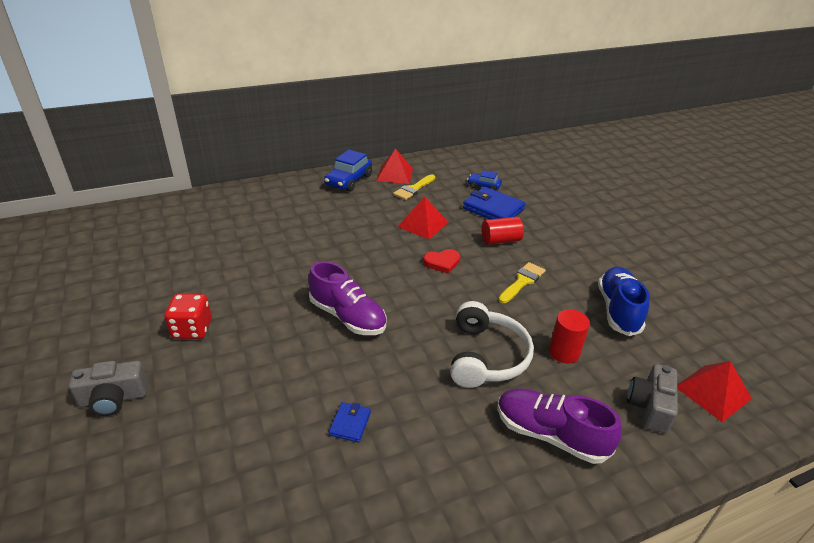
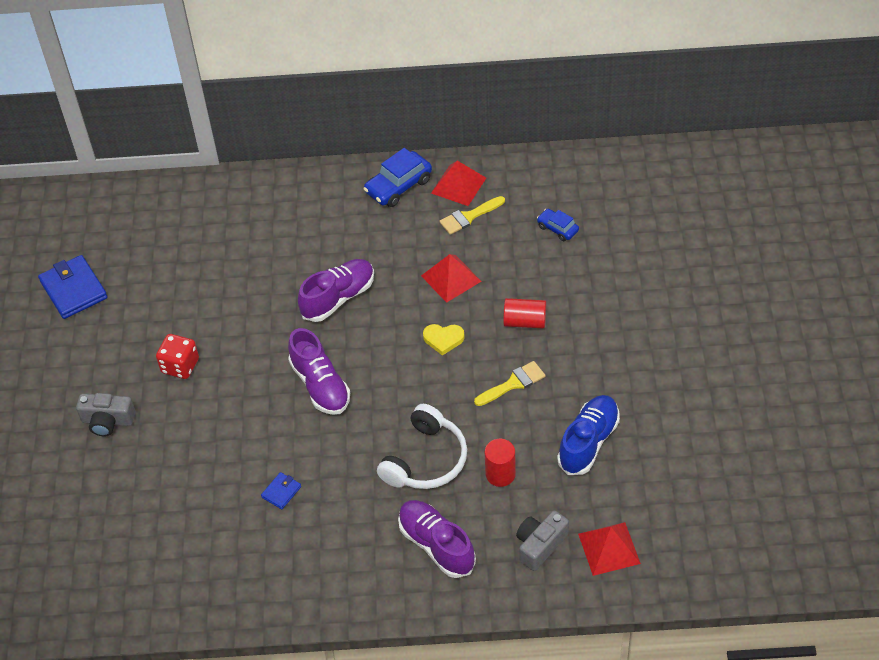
camera: 25 degrees right, 15 degrees up
red heart [423,249,460,274] -> yellow heart [423,324,465,356]
blue wallet [463,187,526,220] -> blue wallet moved to [38,255,107,319]
none -> purple shoe [298,259,374,322]

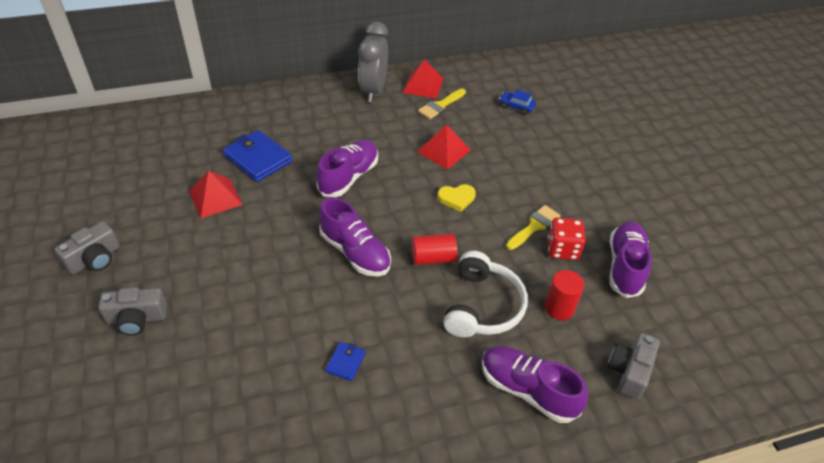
camera: 20 degrees left, 5 degrees down
blue wallet [38,255,107,319] -> blue wallet moved to [223,130,293,182]
red dice [156,334,199,379] -> red dice moved to [548,217,586,260]
blue car [363,148,432,207] -> grey clock [358,21,388,102]
red cylinder [503,298,546,328] -> red cylinder moved to [412,233,457,265]
blue shoe [557,395,620,475] -> purple shoe [609,222,652,298]
red pyramid [578,522,641,576] -> red pyramid moved to [189,171,243,218]
none -> grey camera [54,221,120,275]

